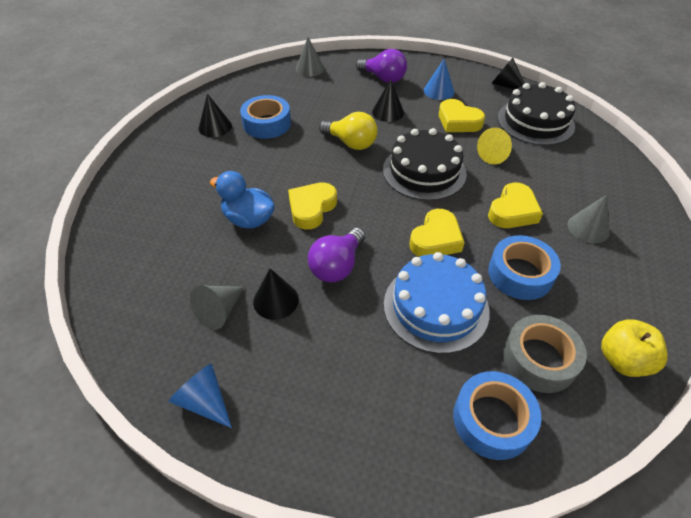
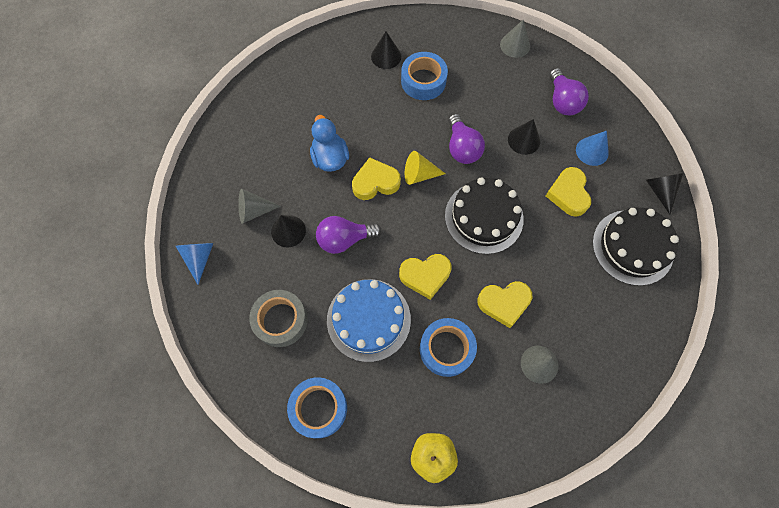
camera: 45 degrees right, 20 degrees up
yellow light bulb [319,112,378,150] -> purple light bulb [448,114,485,164]
yellow cone [477,128,512,164] -> yellow cone moved to [405,151,446,185]
grey tape [503,315,587,393] -> grey tape moved to [249,290,308,347]

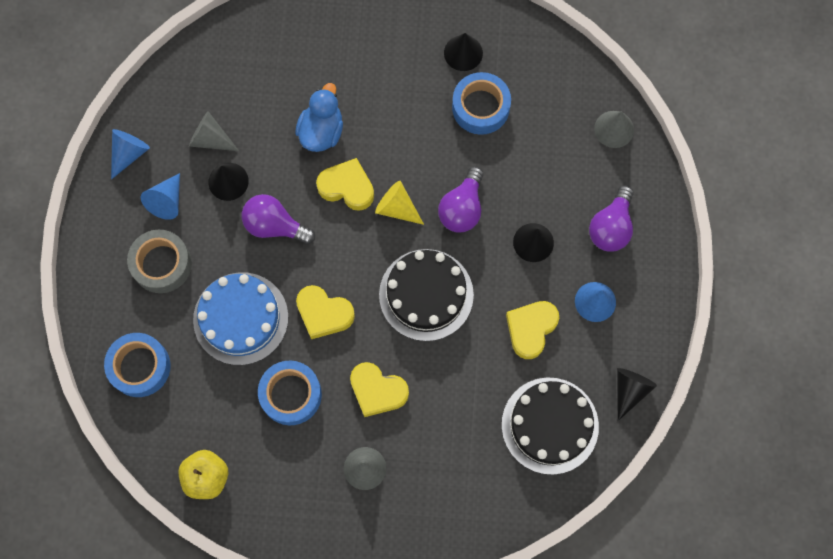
camera: 35 degrees right, 5 degrees up
none -> blue cone [141,173,180,220]

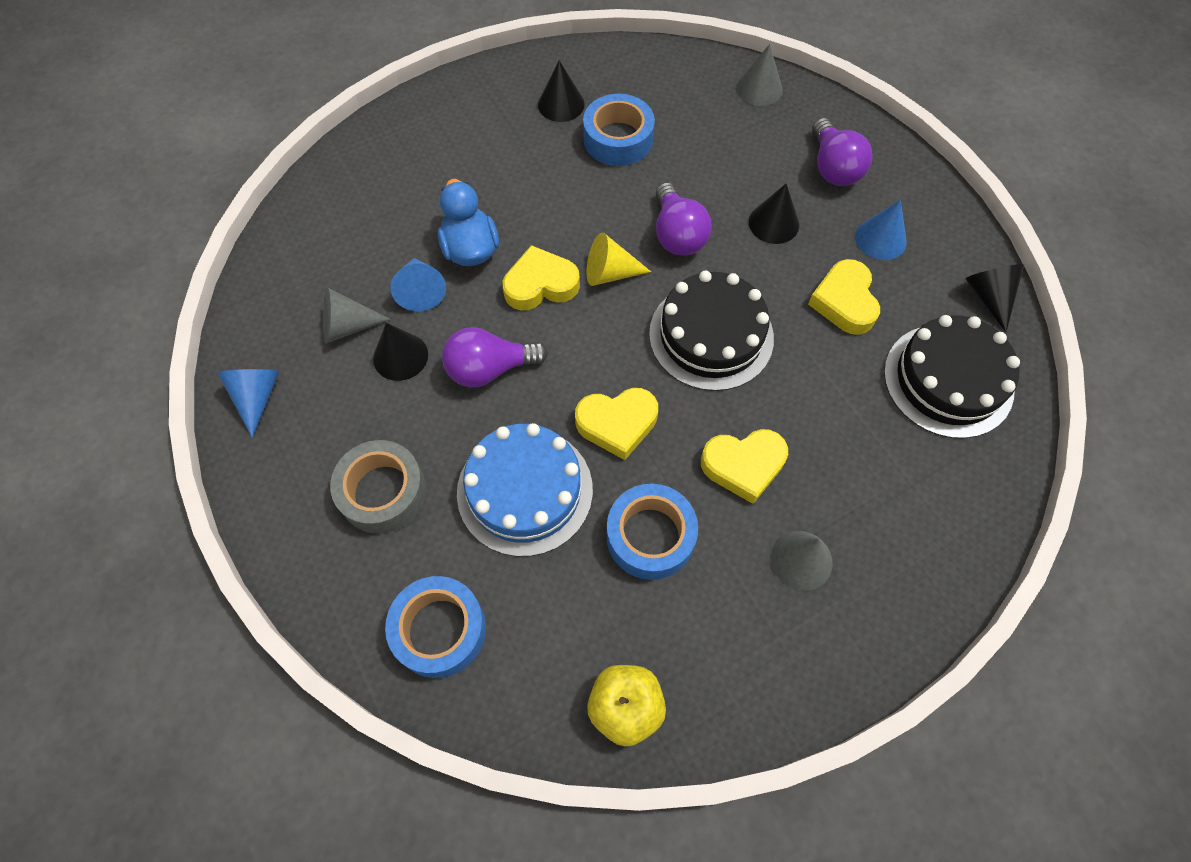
camera: 35 degrees left, 10 degrees down
blue cone [141,173,180,220] -> blue cone moved to [391,258,446,312]

